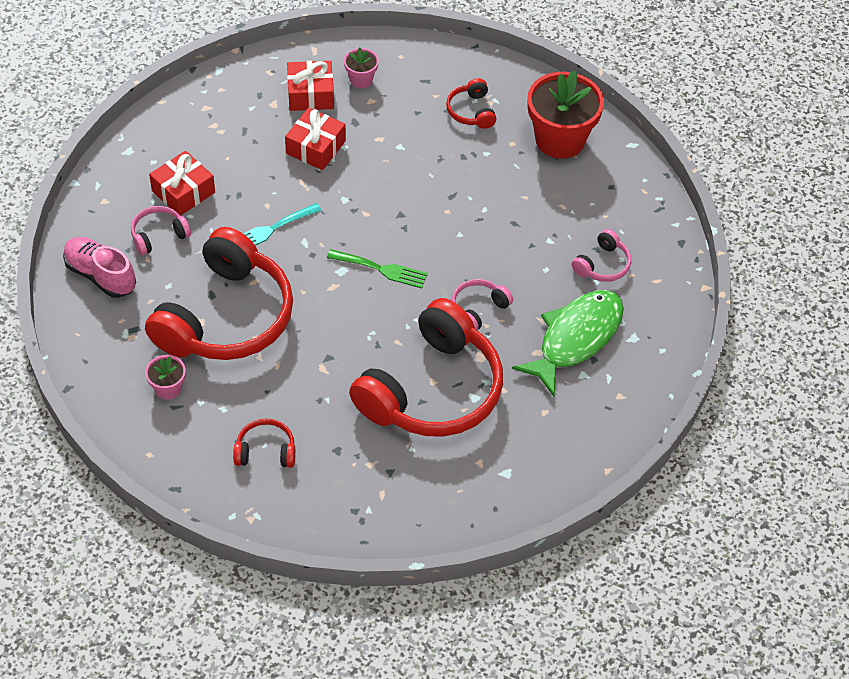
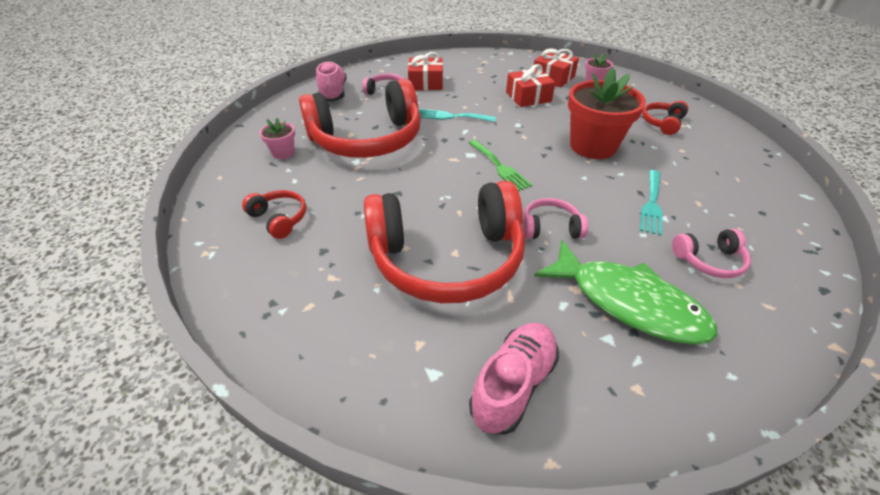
camera: 45 degrees right, 10 degrees down
green fish [512,290,624,397] -> green fish turned 45 degrees clockwise [534,240,718,344]
red flower pot [527,70,604,159] -> red flower pot moved to [568,68,646,159]
none -> pink shoe [469,323,559,435]
none -> turquoise fork [640,170,663,236]

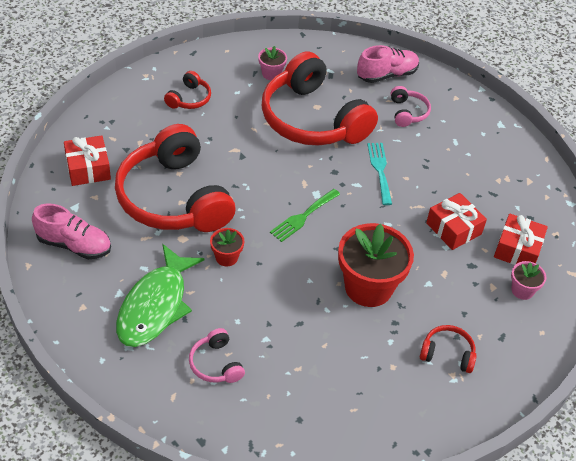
camera: 70 degrees right, 5 degrees up
red gift [408,52,443,90] -> red gift moved to [64,135,111,186]
pink headphones [523,198,588,239] -> red flower pot [210,228,244,266]
turquoise fork [640,170,663,236] -> none

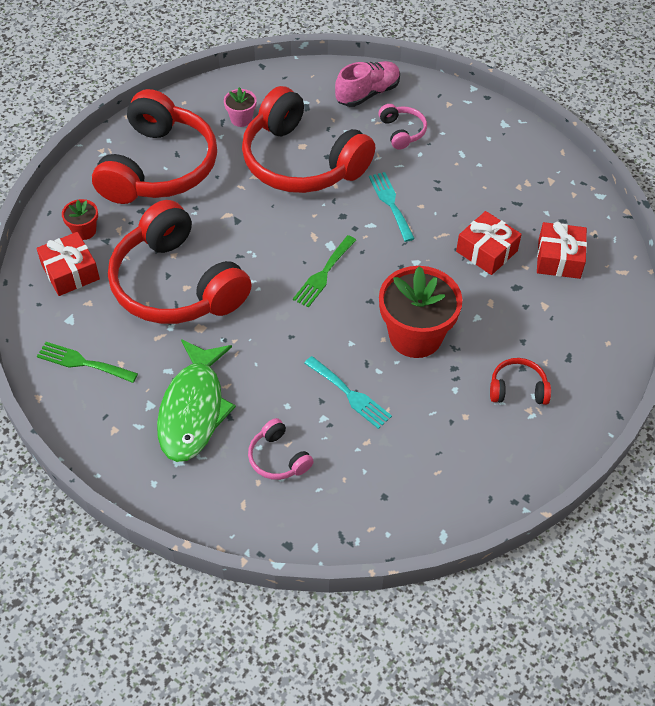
camera: 10 degrees left, 5 degrees up
pink shoe [32,204,111,259] -> green fork [37,342,138,383]
red headphones [164,71,211,109] -> red headphones [92,89,217,204], size x2.40
red flower pot [210,228,244,266] -> red flower pot moved to [62,199,98,240]
pink flower pot [511,261,546,300] -> none
none -> turquoise fork [304,356,392,429]

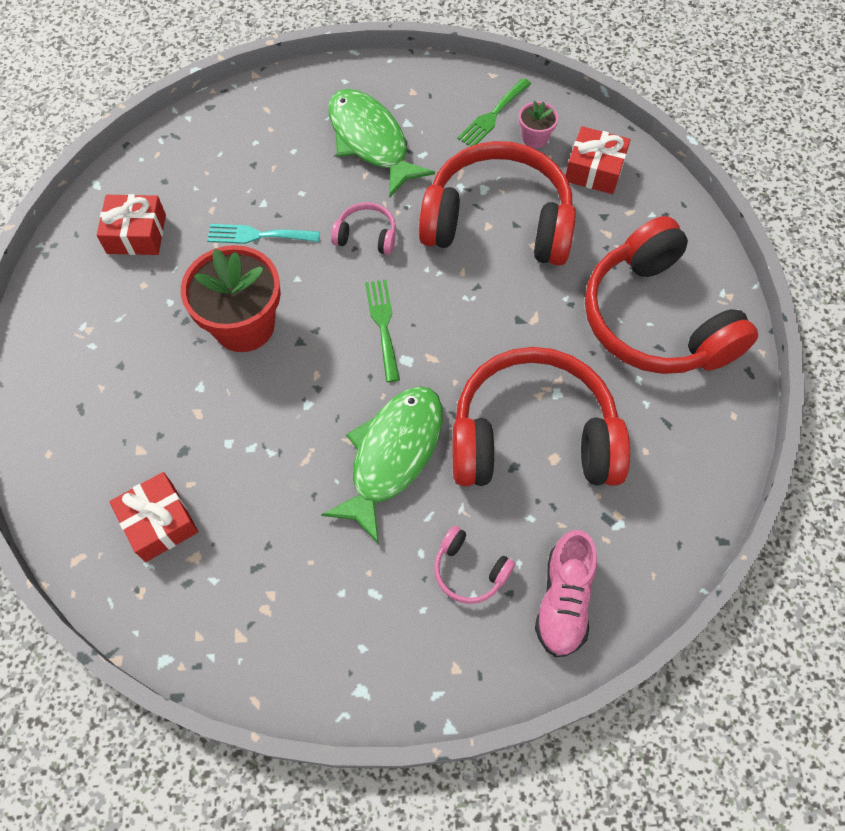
camera: 140 degrees right, 10 degrees up
green fork [37,342,138,383] -> green fork turned 150 degrees clockwise [457,78,531,146]
red flower pot [62,199,98,240] -> none
pink flower pot [224,87,257,127] -> pink flower pot moved to [519,101,559,148]
pink headphones [248,418,314,480] -> pink headphones moved to [331,202,396,255]
turquoise fork [369,172,415,242] -> green fish [321,386,443,544]
red gift [456,211,522,275] -> red gift moved to [97,194,166,255]
red headphones [490,358,551,405] -> none

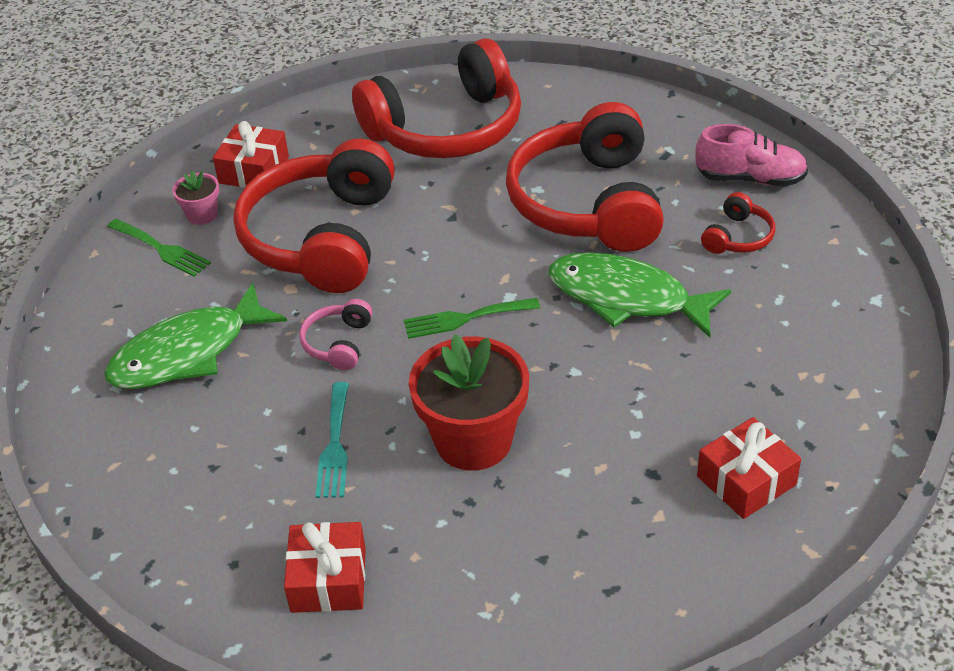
camera: 90 degrees left, 20 degrees down
pink headphones [434,526,515,604] -> red headphones [701,192,775,254]

